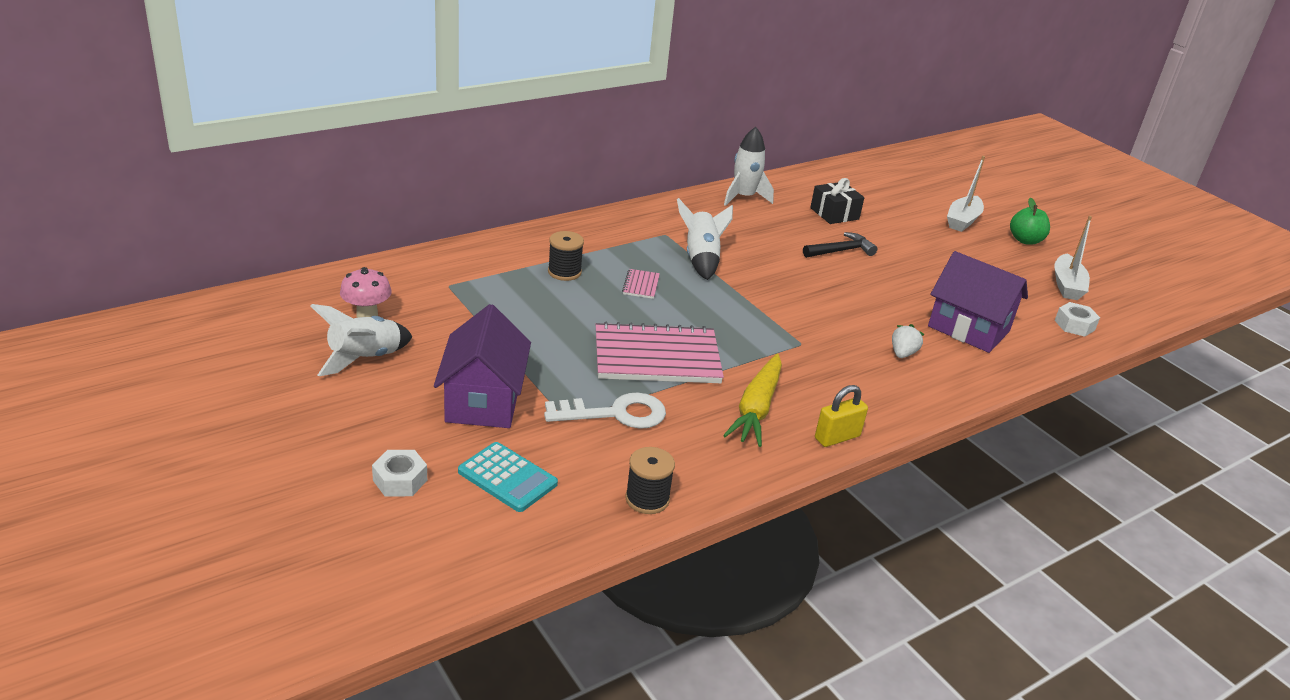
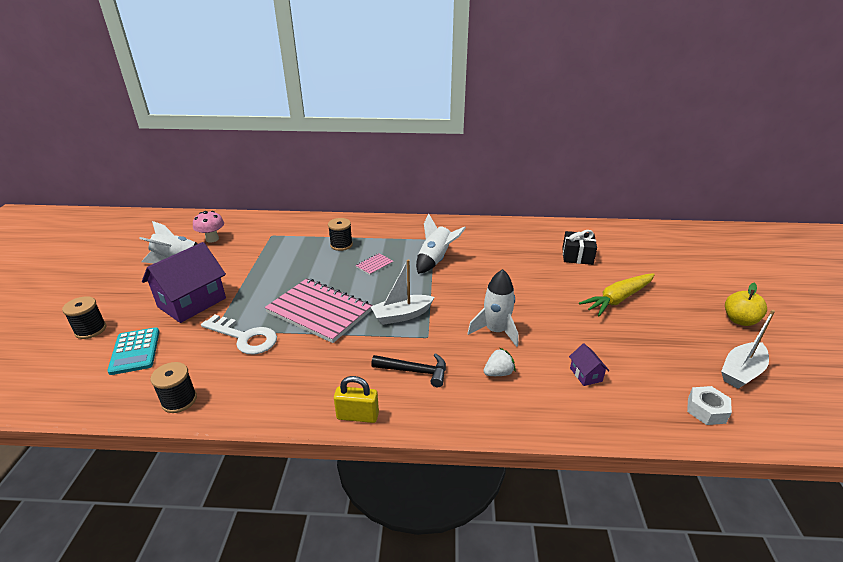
camera: 40 degrees right, 0 degrees up
white nut [372,450,427,497] -> black spool [62,296,107,339]
yellow carrot [723,354,782,447] -> yellow carrot moved to [579,273,655,316]
white rocket [724,127,774,206] -> white rocket moved to [467,269,518,347]
black hammer [803,232,877,258] -> black hammer moved to [371,353,446,387]
purple house [928,251,1028,353] -> purple house [569,344,609,386], size x0.43
white boat [947,156,985,232] -> white boat moved to [371,259,434,325]
green apple [1010,198,1050,245] -> yellow apple [725,283,767,326]

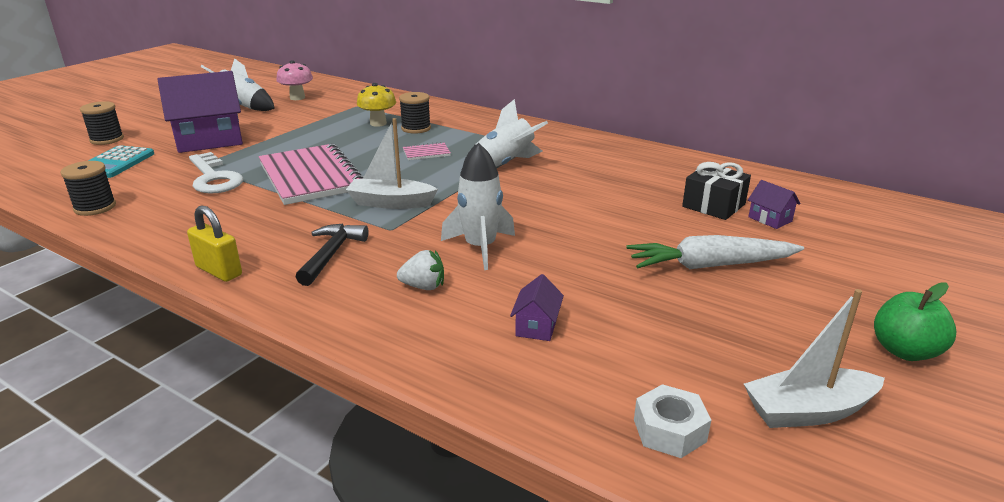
camera: 30 degrees right, 5 degrees down
black hammer [371,353,446,387] -> black hammer turned 120 degrees counterclockwise [296,224,369,286]
yellow carrot [579,273,655,316] -> white carrot [626,235,804,269]
yellow apple [725,283,767,326] -> green apple [874,283,957,361]
none -> yellow mushroom [357,83,396,127]
none -> purple house [748,180,801,229]

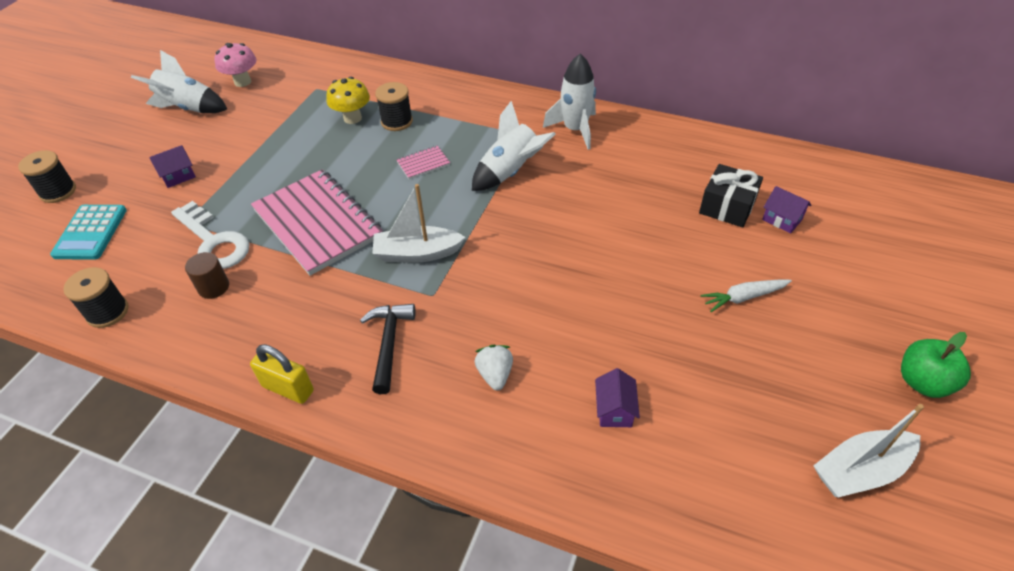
camera: 10 degrees left, 20 degrees up
purple house [158,71,243,153] -> purple house [149,145,196,188], size x0.43
white strawberry [397,250,444,290] -> white strawberry turned 90 degrees counterclockwise [475,345,513,390]
white rocket [441,143,515,270] -> white rocket moved to [543,54,596,150]
white carrot [626,235,804,269] -> white carrot [700,279,792,312], size x0.59
white nut [634,384,711,458] -> none
none -> brown cylinder [185,252,229,299]

